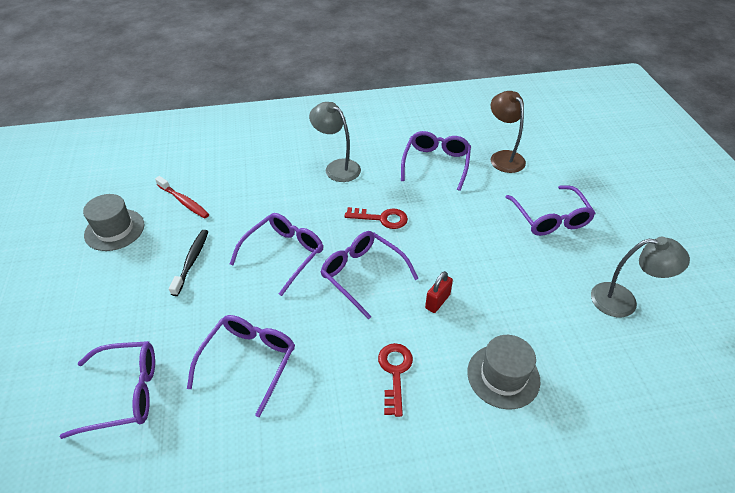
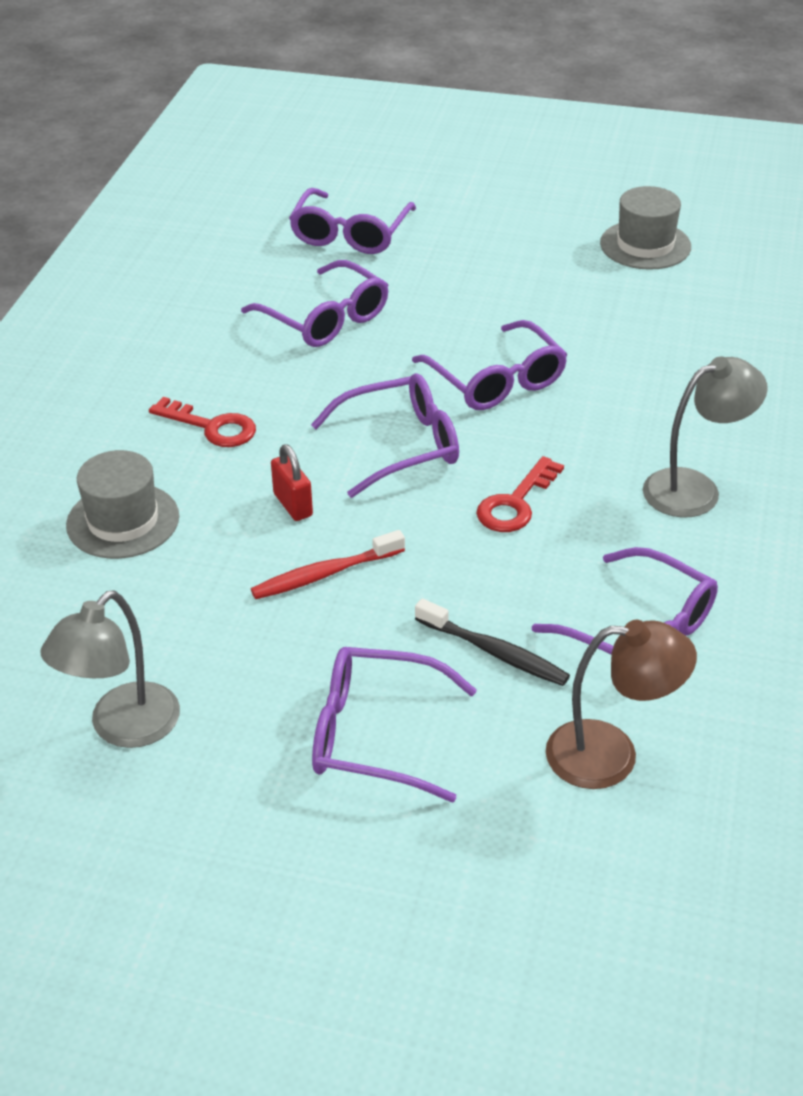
camera: 115 degrees right, 5 degrees down
red toothbrush [155,176,209,219] -> red toothbrush moved to [251,530,405,599]
black toothbrush [169,230,208,296] -> black toothbrush moved to [415,598,570,686]

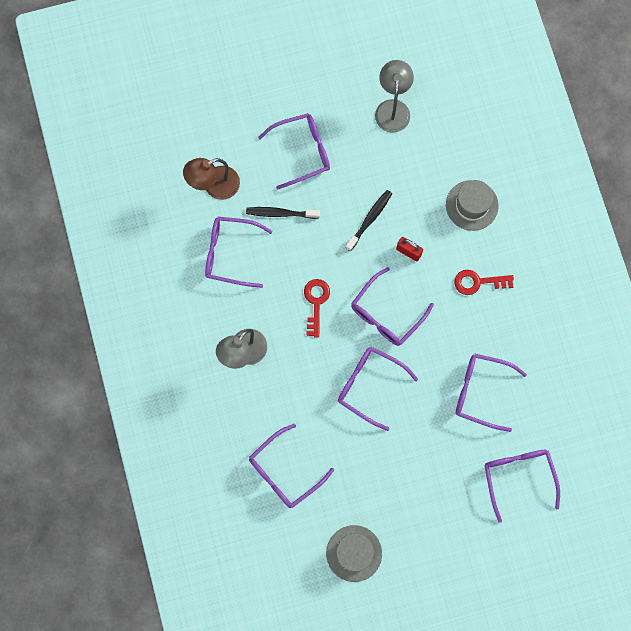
camera: 150 degrees right, 35 degrees up
red toothbrush [251,530,405,599] -> black toothbrush [345,190,392,251]
none -> purple glasses [249,424,334,508]

